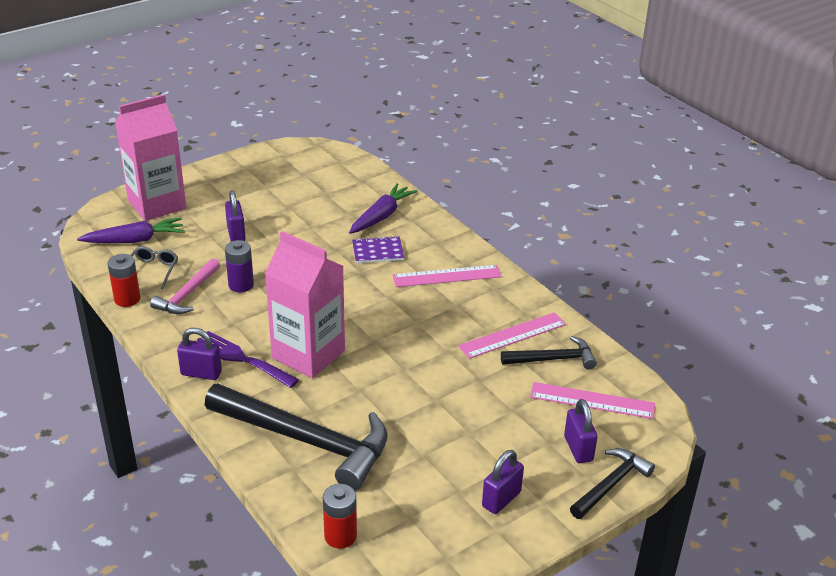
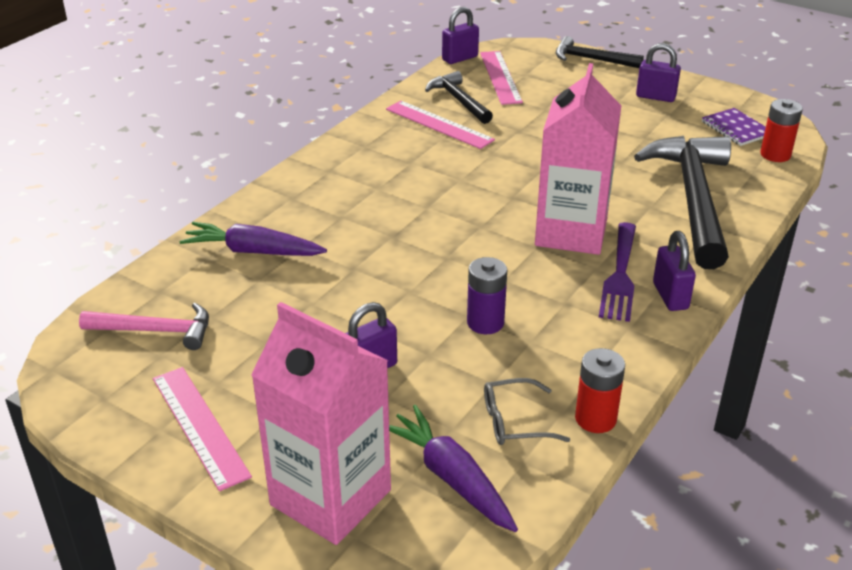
camera: 110 degrees left, 0 degrees up
pink hammer [150,258,220,314] -> pink hammer moved to [79,303,209,350]
purple notebook [352,236,404,263] -> purple notebook moved to [702,108,766,146]
pink ruler [393,265,502,287] -> pink ruler moved to [153,367,252,491]
purple padlock [564,399,597,463] -> purple padlock moved to [442,7,479,64]

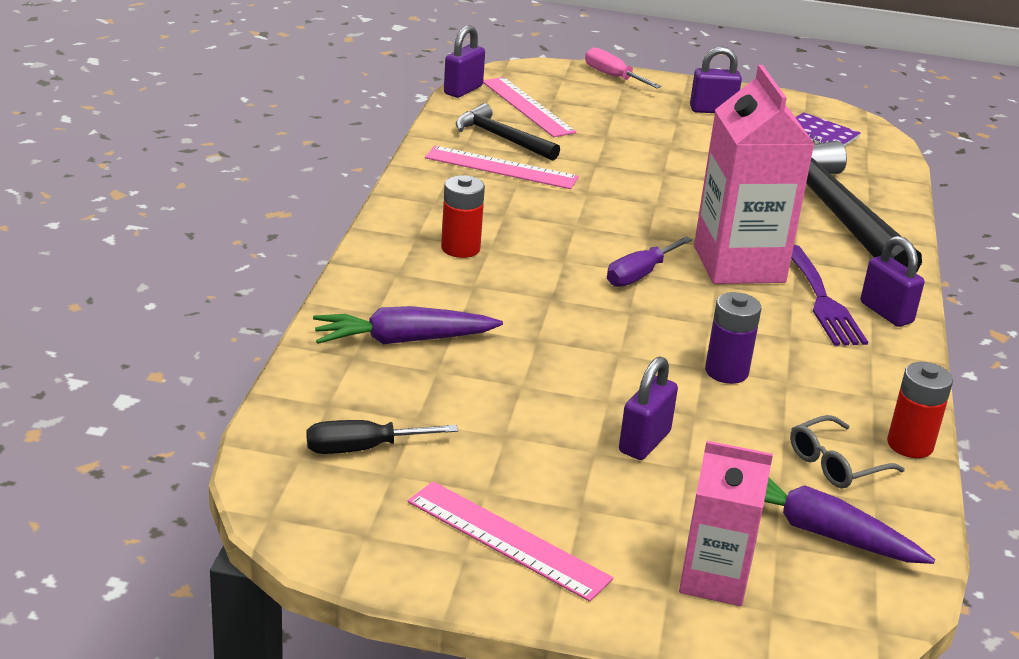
camera: 25 degrees left, 5 degrees down
pink hammer [79,303,209,350] -> black screwdriver [307,420,458,454]
pink carton [251,302,391,545] -> pink carton [679,441,773,606], size x0.61
black hammer [556,36,644,68] -> pink screwdriver [585,47,661,88]
red battery [760,99,803,162] -> red battery moved to [441,175,485,258]
none -> purple screwdriver [607,236,692,287]

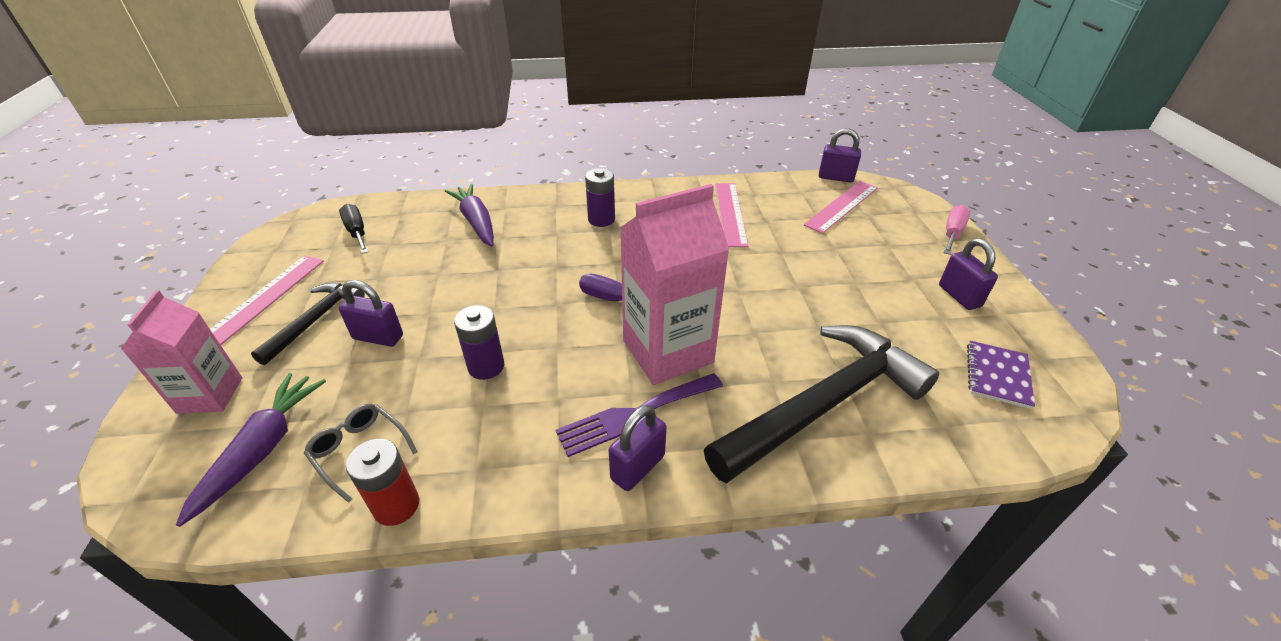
camera: 75 degrees right, 10 degrees up
red battery [441,175,485,258] -> purple battery [585,168,615,227]
black hammer [456,103,560,161] -> black hammer moved to [251,282,365,365]

